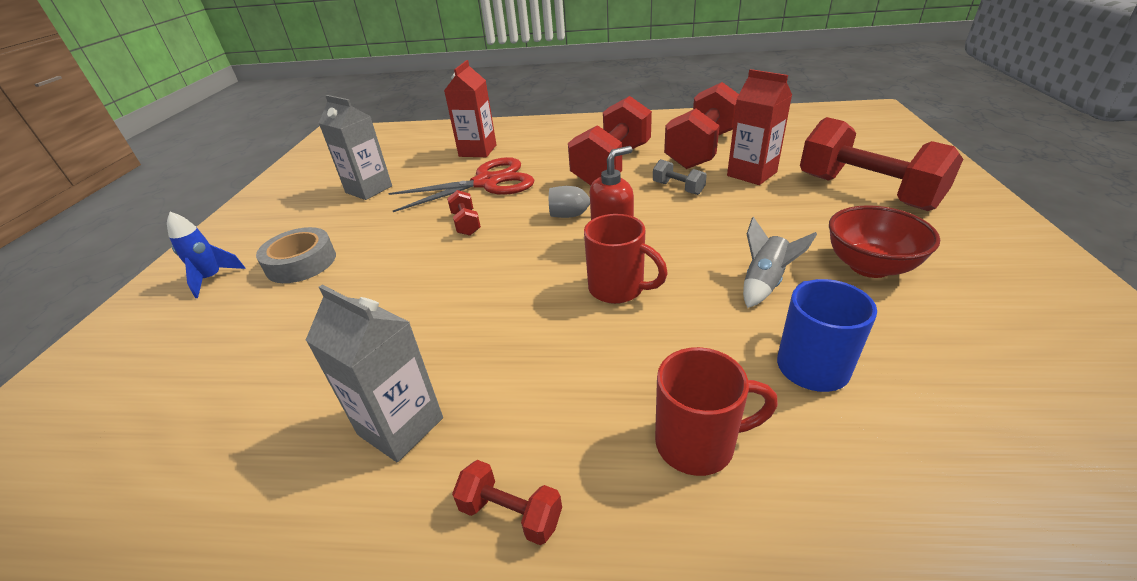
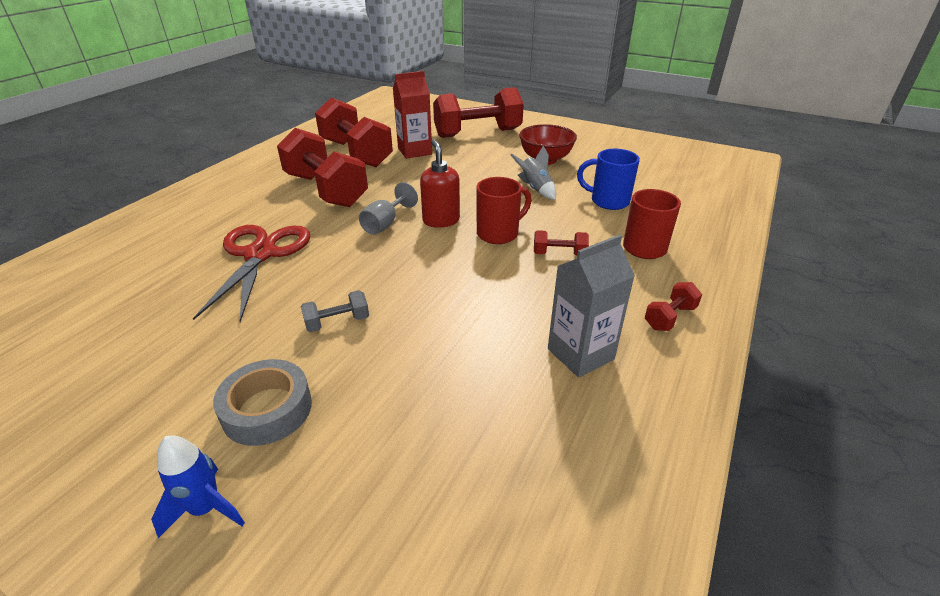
camera: 70 degrees left, 0 degrees up
grey carton [319,95,392,200] -> none
red carton [444,60,496,157] -> none
red dumbbell [447,190,481,236] -> red dumbbell moved to [534,230,589,256]
grey dumbbell [653,159,707,195] -> grey dumbbell moved to [301,290,369,332]

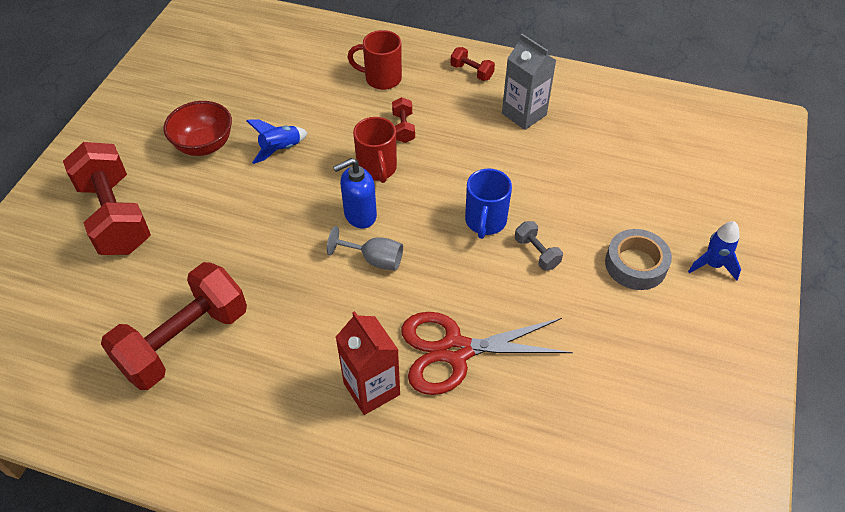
camera: 100 degrees left, 15 degrees up
red dumbbell [277,128,368,207] -> none
red carton [393,71,432,159] -> red carton moved to [336,311,400,415]
red soap dispenser [420,139,460,228] -> blue soap dispenser [333,158,377,228]
red mug [476,177,532,244] -> red mug turned 150 degrees counterclockwise [353,117,397,183]
grey rocket [511,146,556,200] -> blue rocket [246,119,308,164]
blue mug [577,149,640,210] -> blue mug moved to [465,169,512,239]

